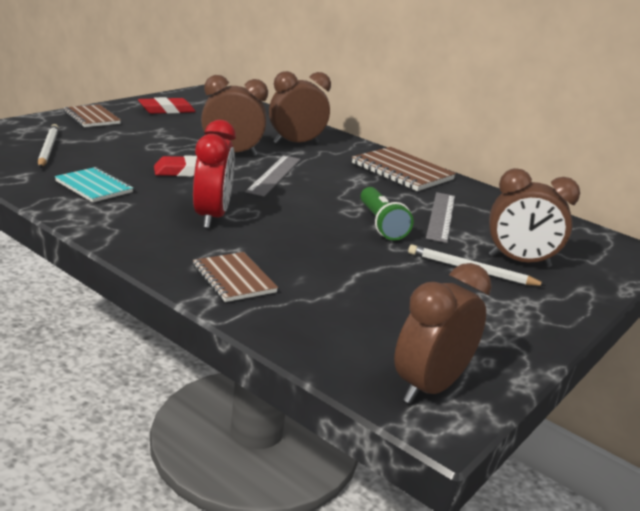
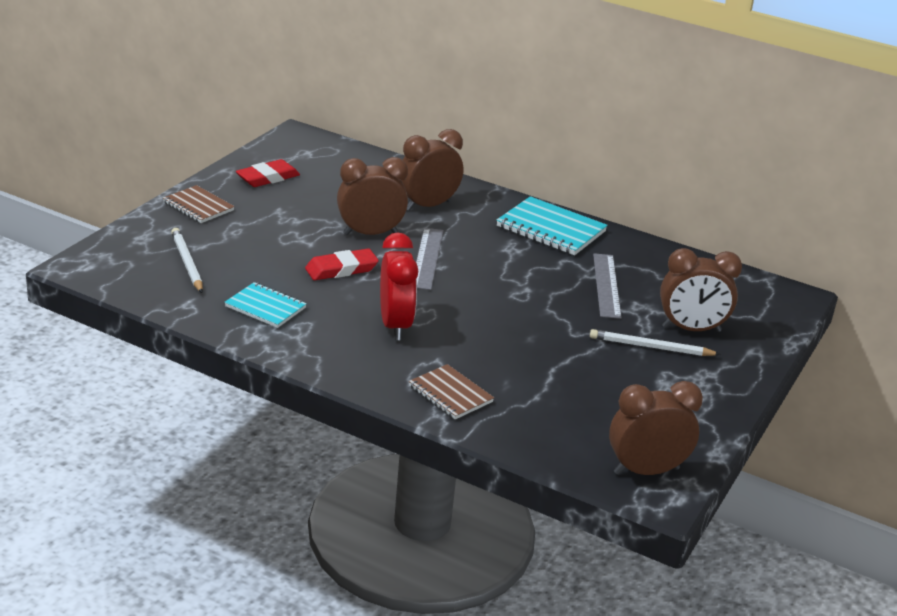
camera: 10 degrees left, 5 degrees up
brown notebook [352,147,456,191] -> turquoise notebook [496,196,608,255]
green flashlight [360,187,413,240] -> none
brown clock [394,263,492,404] -> brown clock turned 45 degrees clockwise [609,381,703,475]

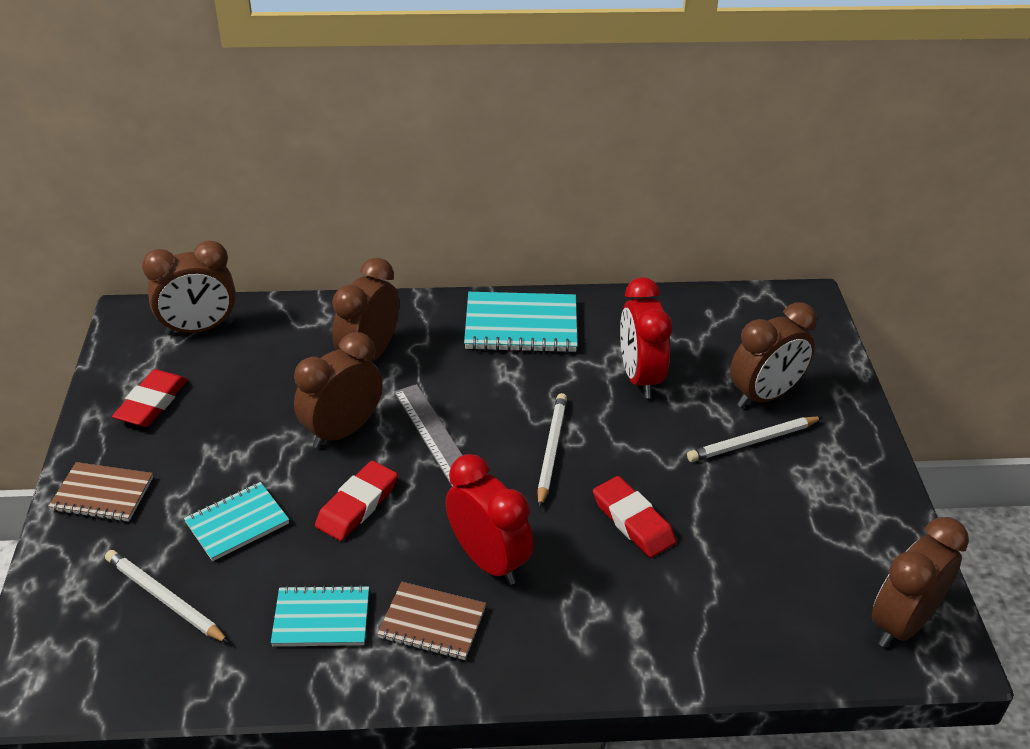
camera: 30 degrees left, 10 degrees up
brown notebook [409,364,494,419] -> brown notebook moved to [377,582,486,660]
grey ruler [593,253,622,319] -> red clock [620,277,672,398]
none -> brown clock [142,241,236,335]
none -> turquoise notebook [184,482,289,561]
none -> white pencil [537,393,567,508]
none -> red eraser [593,476,676,558]

